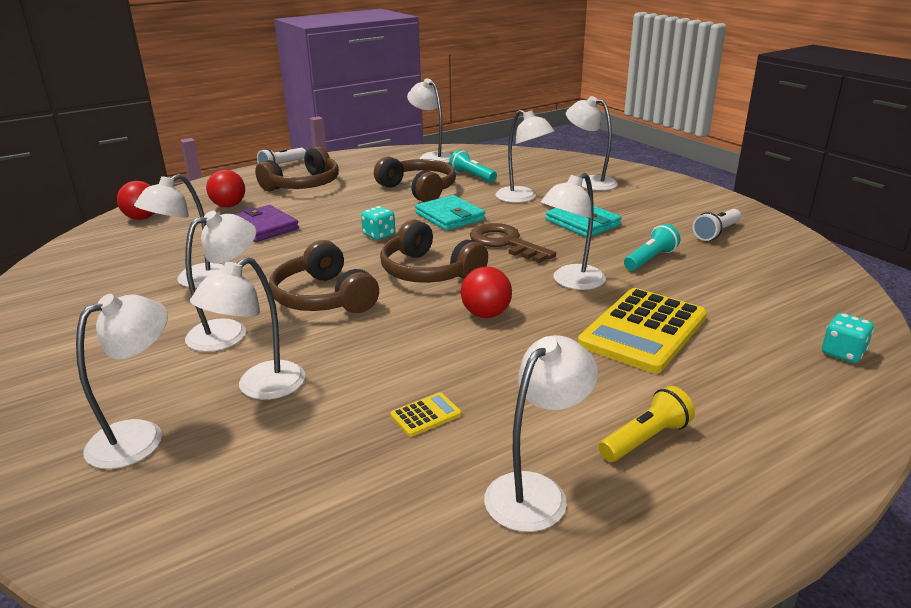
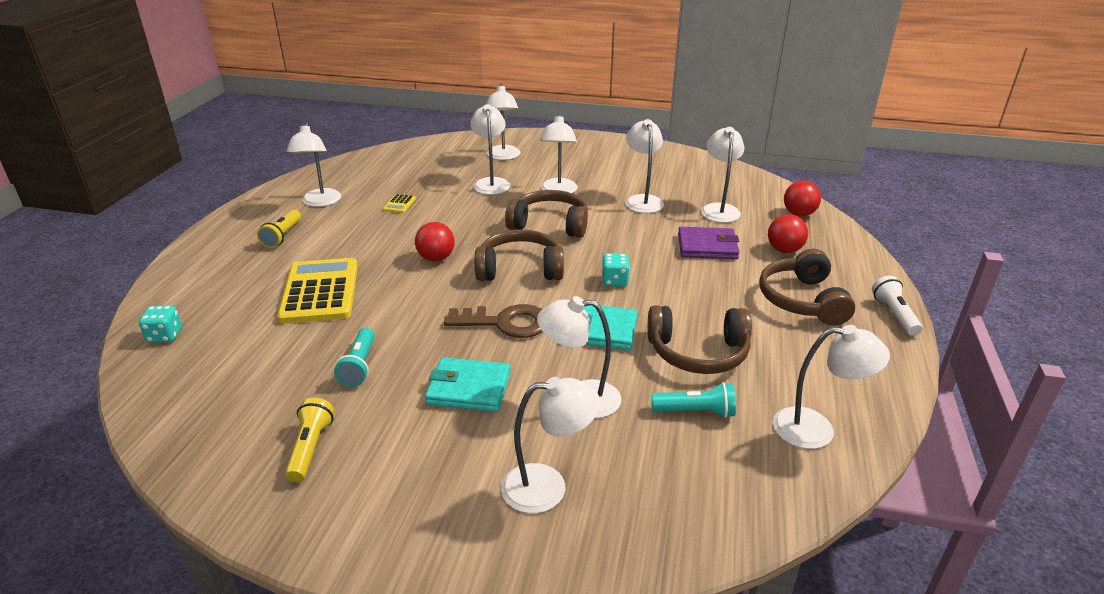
camera: 135 degrees right, 5 degrees up
white lamp [541,173,606,290] -> white lamp moved to [701,127,744,223]
white flashlight [693,209,741,241] -> yellow flashlight [285,397,334,482]

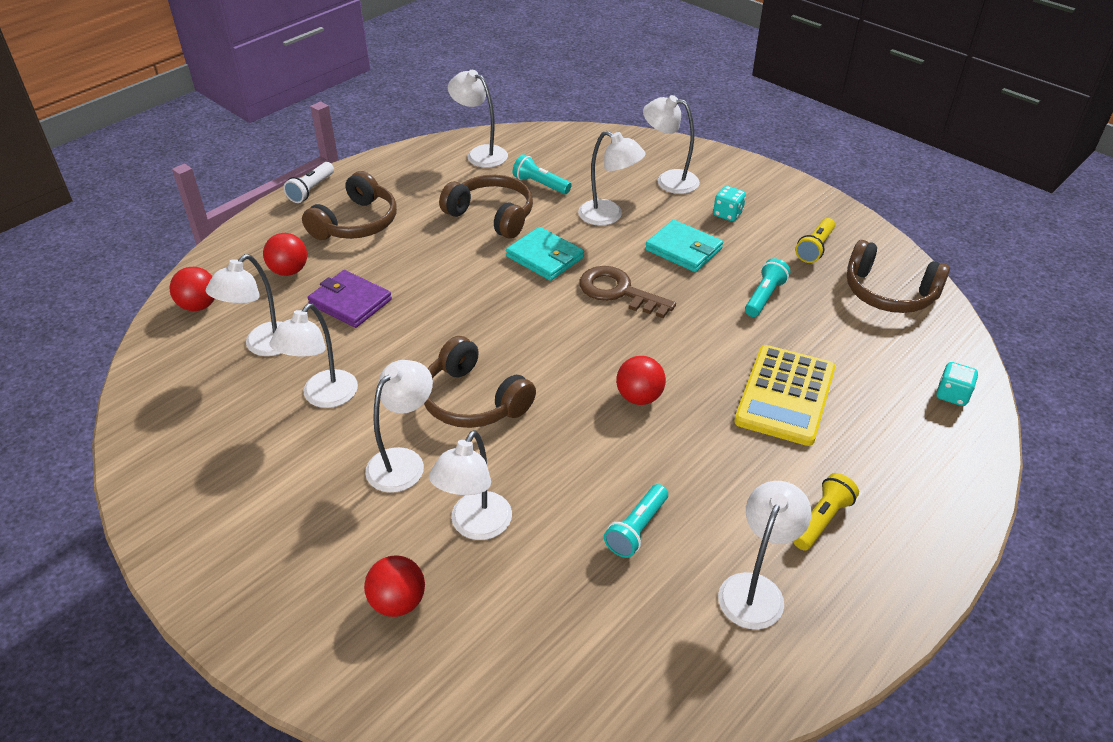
camera: 150 degrees left, 10 degrees up
yellow calculator [383,194,416,213] -> turquoise flashlight [604,484,668,558]
brown headphones [475,229,564,281] -> brown headphones moved to [847,240,950,313]
white lamp [487,83,520,160] -> red ball [364,555,425,617]
turquoise dice [602,253,630,286] -> turquoise dice moved to [713,186,746,221]

